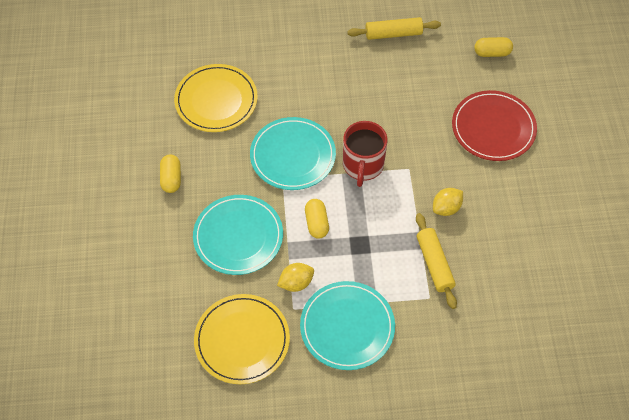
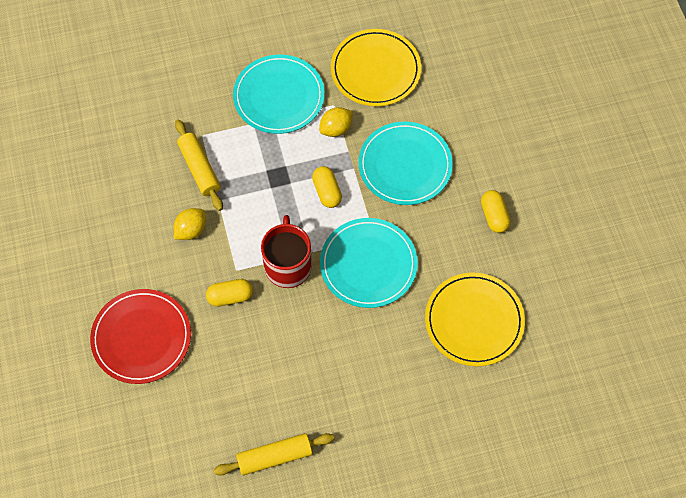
camera: 170 degrees right, 5 degrees up
yellow capsule [474,37,513,57] -> yellow capsule moved to [206,279,253,307]

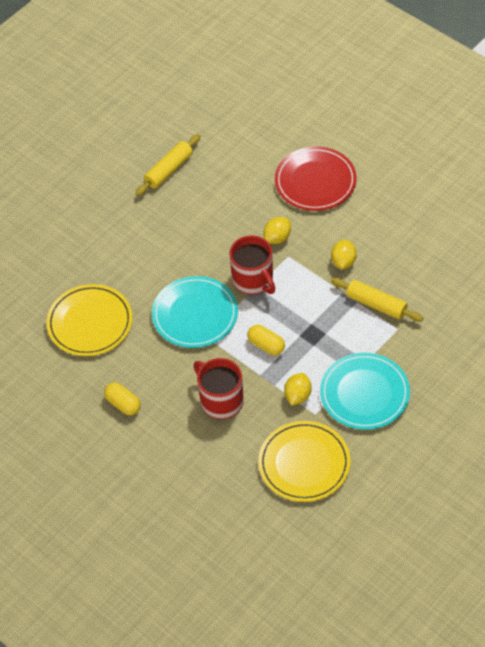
camera: 150 degrees right, 10 degrees down
yellow capsule [206,279,253,307] -> yellow lemon [264,217,291,244]
turquoise plate [359,121,453,205] -> red mug [193,358,244,419]

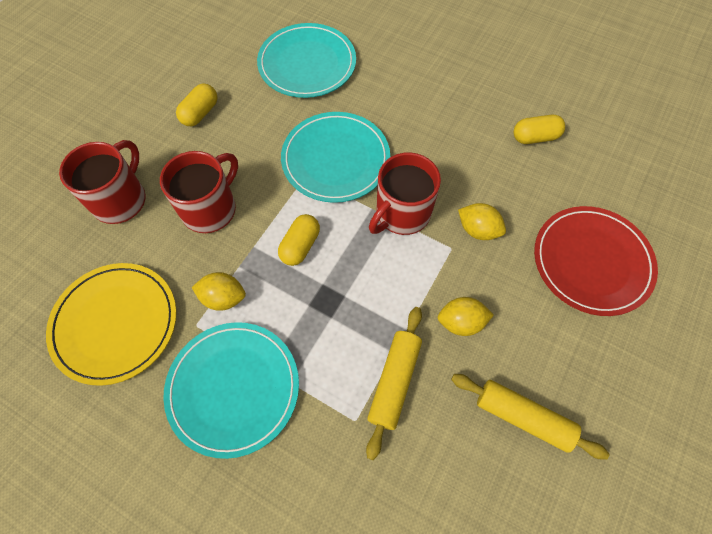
camera: 75 degrees right, 10 degrees up
yellow plate [46,284,133,356] -> turquoise plate [257,23,356,98]
yellow rolling pin [135,134,201,196] -> yellow rolling pin moved to [451,374,610,460]
none -> red mug [59,140,145,224]
none -> yellow capsule [514,115,565,144]

